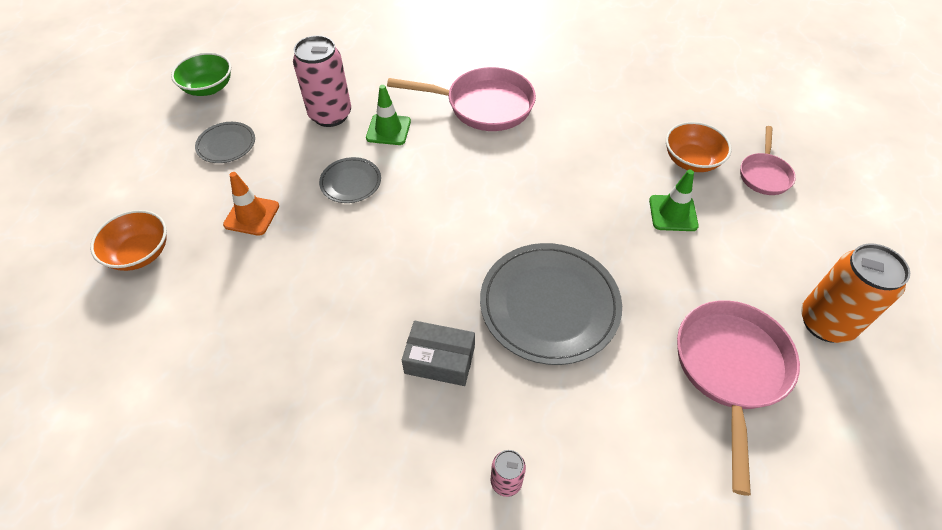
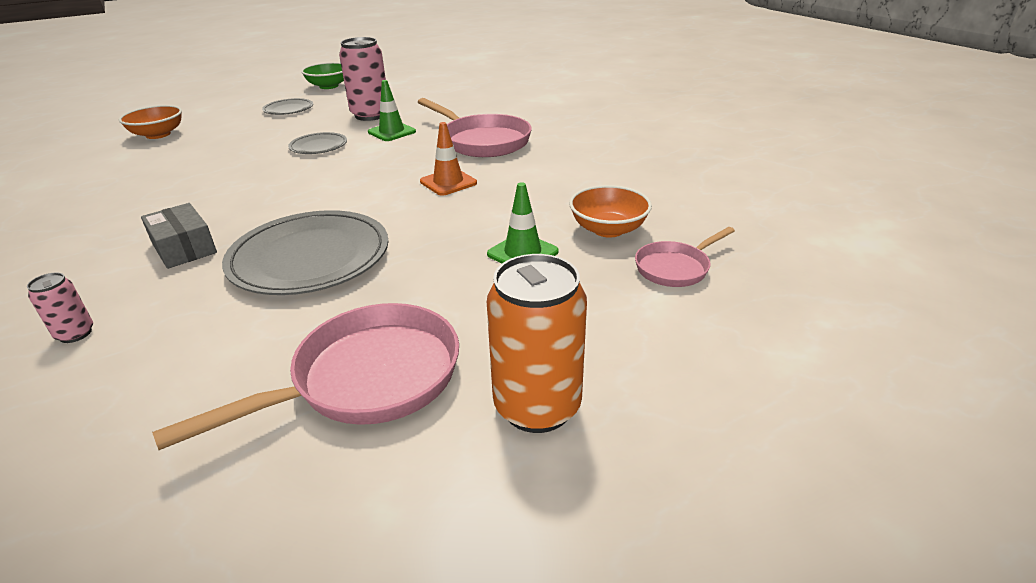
camera: 40 degrees right, 20 degrees down
orange traffic cone [223,172,279,236] -> orange traffic cone moved to [420,122,477,196]

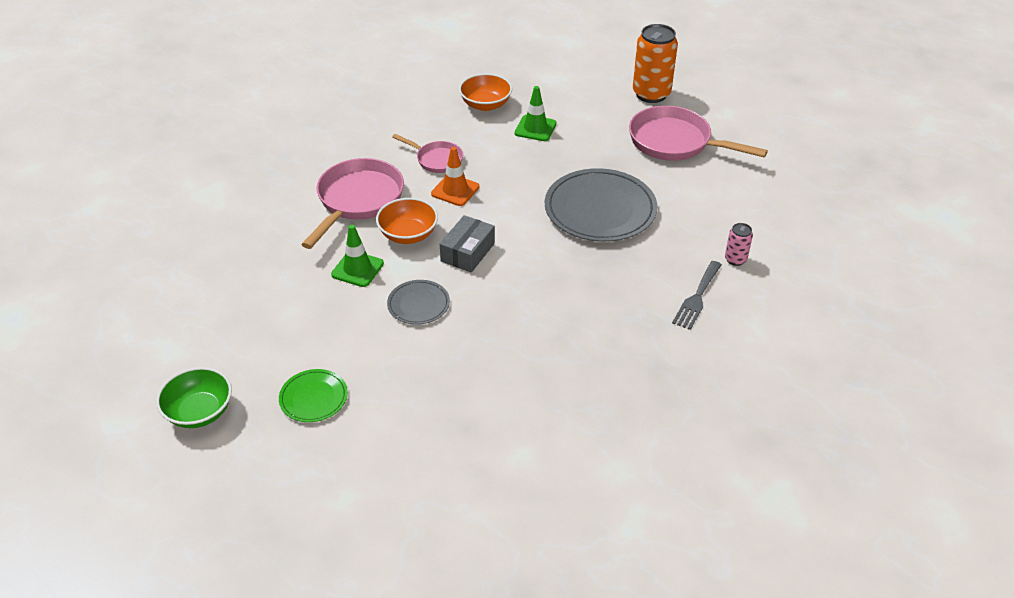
camera: 115 degrees left, 10 degrees up
orange bowl [119,105,182,139] -> orange bowl moved to [376,198,438,244]
grey box [141,203,217,269] -> grey box moved to [440,215,495,273]
grey plate [262,98,313,115] -> green plate [279,369,348,422]
pink can [339,37,386,121] -> none
pink pan [635,227,735,287] -> pink pan moved to [392,134,463,173]
none -> grey fork [672,261,722,330]

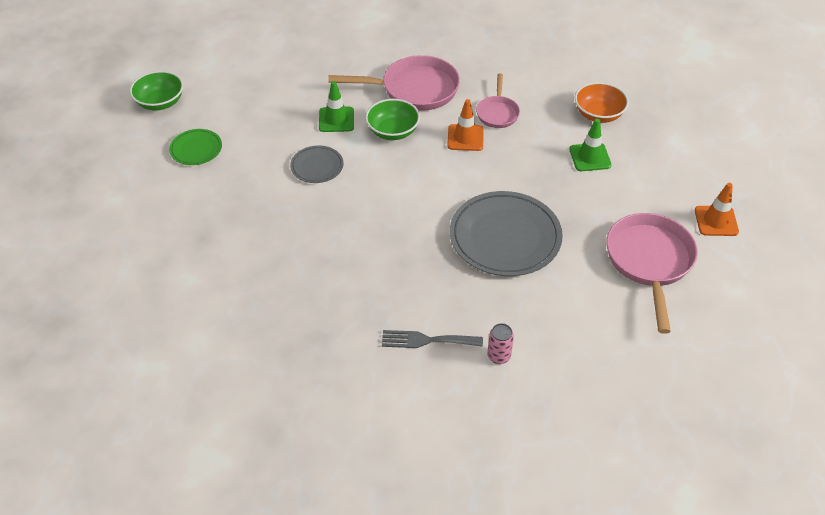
camera: 65 degrees right, 5 degrees up
orange bowl [376,198,438,244] -> green bowl [365,99,420,140]
grey box [440,215,495,273] -> none
orange can [633,24,678,103] -> orange traffic cone [695,183,739,236]

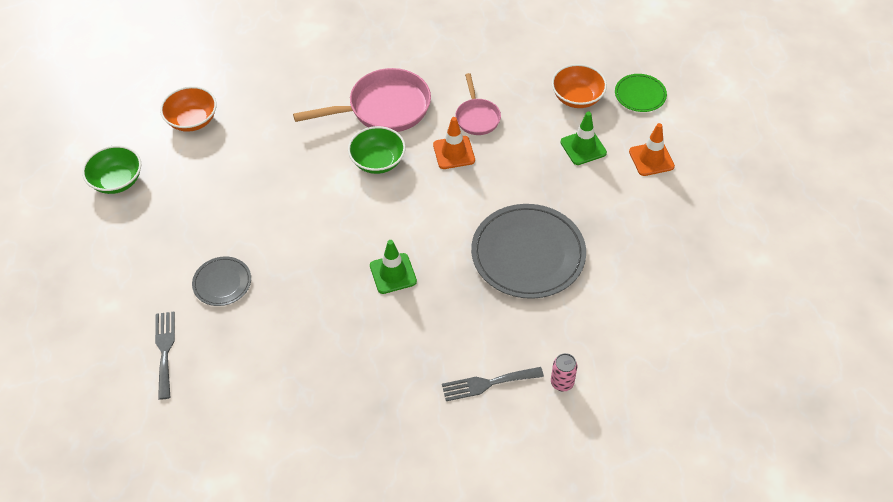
camera: 15 degrees left, 5 degrees up
green plate [169,129,222,165] -> green plate moved to [615,74,667,112]
grey plate [290,145,344,183] -> grey plate moved to [192,257,251,306]
green traffic cone [319,81,354,132] -> green traffic cone moved to [370,240,417,294]
pink pan [606,213,698,334] -> none
orange traffic cone [695,183,739,236] -> orange traffic cone moved to [629,123,675,176]
none -> grey fork [155,311,175,400]
none -> orange bowl [160,86,217,132]

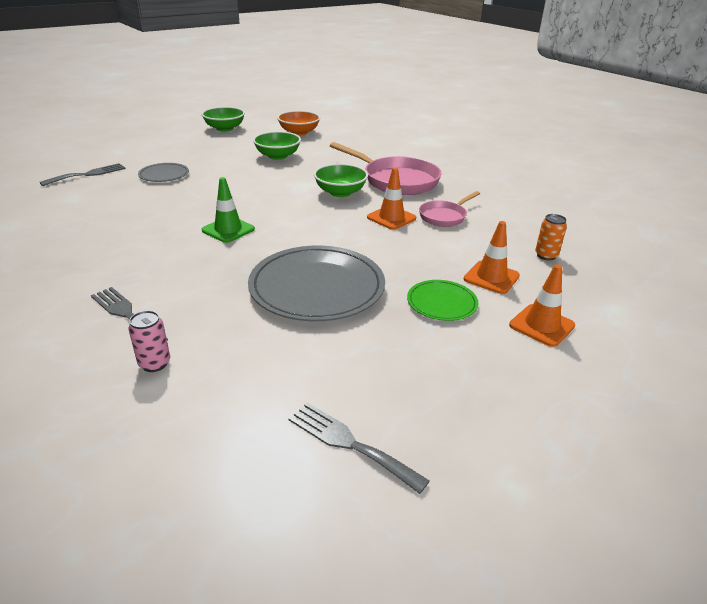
camera: 55 degrees right, 20 degrees down
orange bowl [552,64,607,108] -> orange can [535,214,567,260]
green traffic cone [560,112,607,165] -> orange traffic cone [464,221,520,294]
green plate [615,74,667,112] -> green plate moved to [407,280,478,321]
none -> green bowl [253,131,301,160]
none -> grey fork [288,402,430,494]

